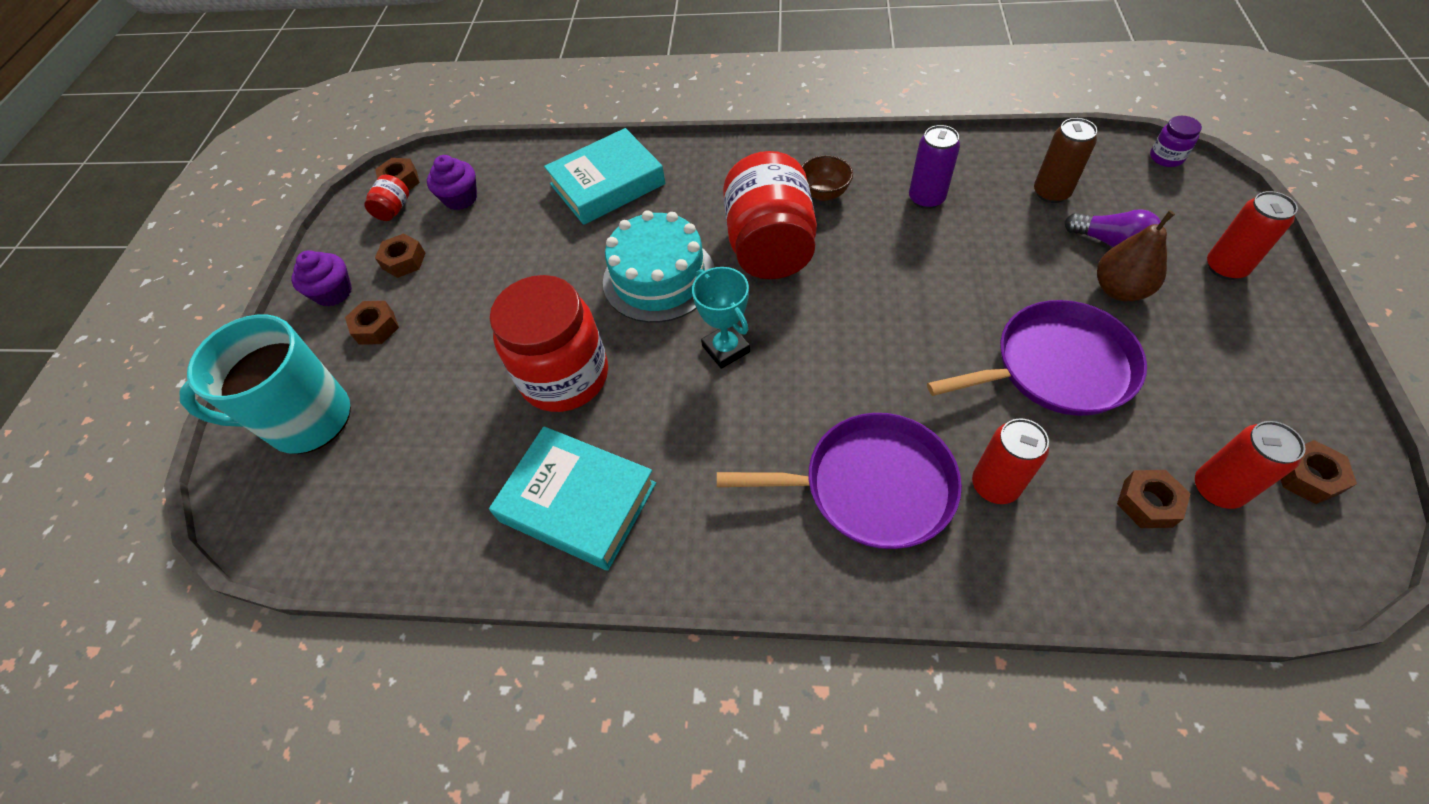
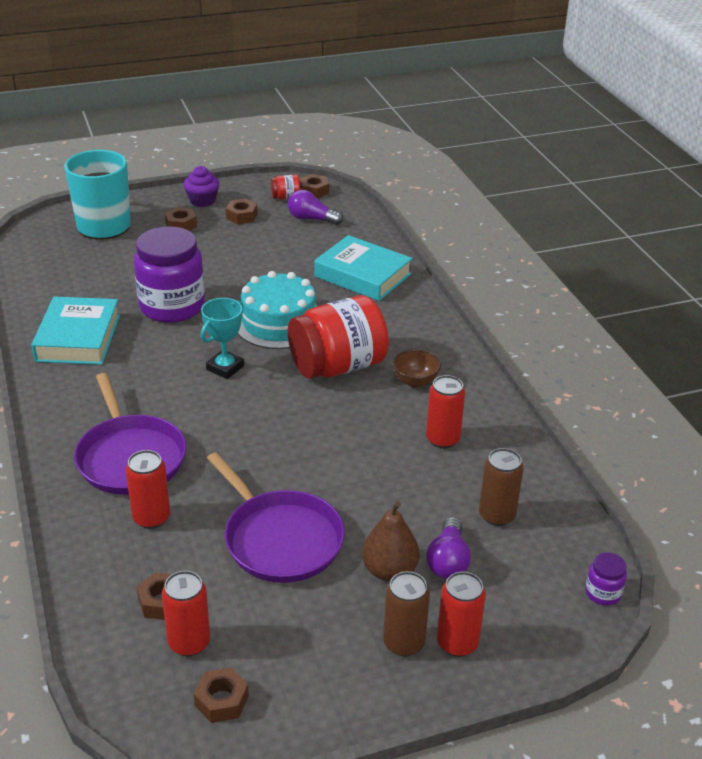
camera: 60 degrees right, 20 degrees down
purple cupcake [427,155,477,210] -> purple light bulb [288,190,343,225]
red jar [490,275,608,412] -> purple jar [134,226,205,323]
purple can [909,125,960,209] -> red can [426,375,465,449]
none -> brown can [383,571,430,657]

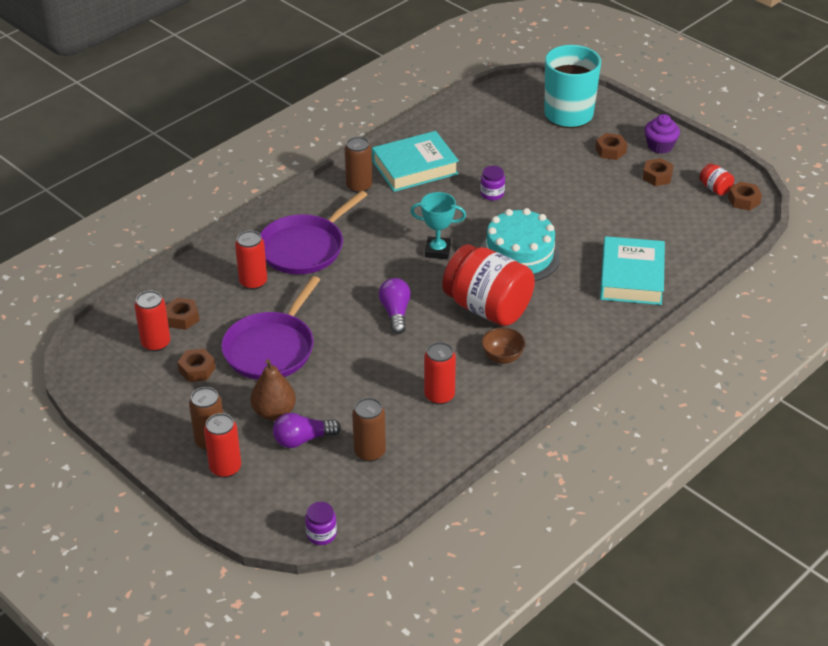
camera: 65 degrees right, 5 degrees up
purple jar [134,226,205,323] -> purple jar [480,166,505,201], size x0.41
brown nut [193,667,249,723] -> brown nut moved to [177,348,216,382]
purple light bulb [288,190,343,225] -> purple light bulb moved to [379,278,411,334]
none -> brown can [345,137,372,193]

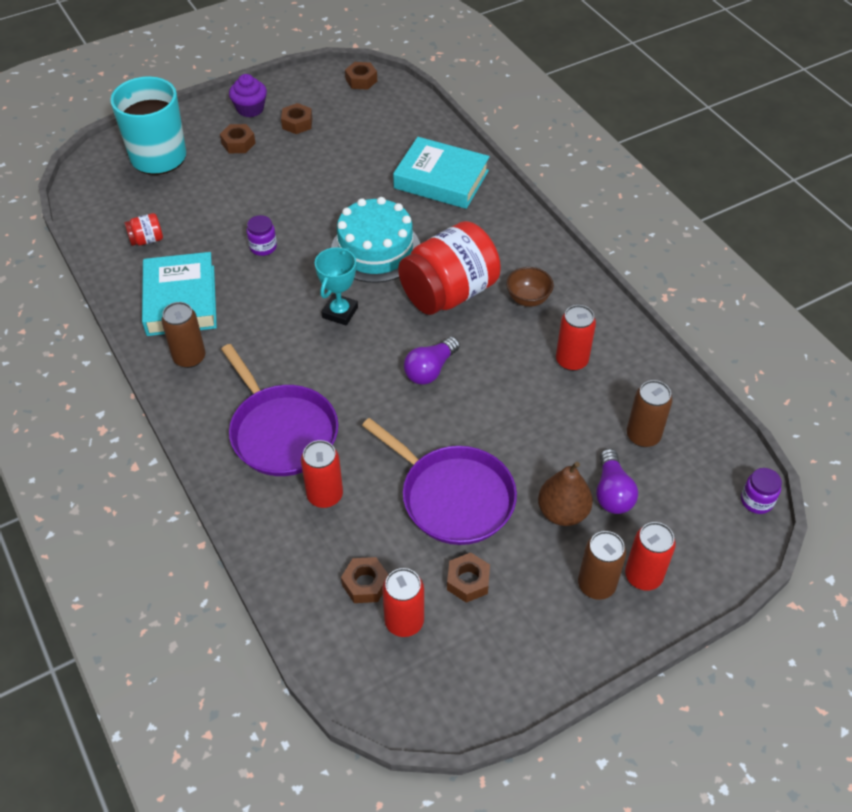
camera: 75 degrees left, 10 degrees up
purple light bulb [379,278,411,334] -> purple light bulb turned 60 degrees counterclockwise [404,337,460,385]
red jar [699,163,734,195] -> red jar moved to [124,213,163,246]

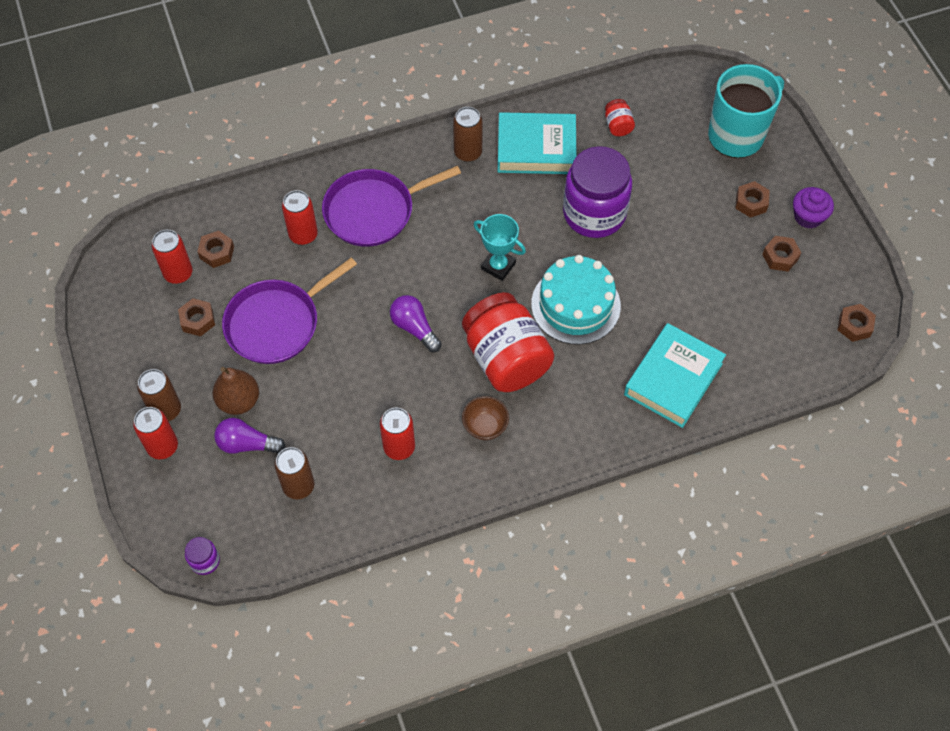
camera: 100 degrees right, 10 degrees up
purple jar [247,215,277,256] -> purple jar [563,146,632,238], size x2.42

